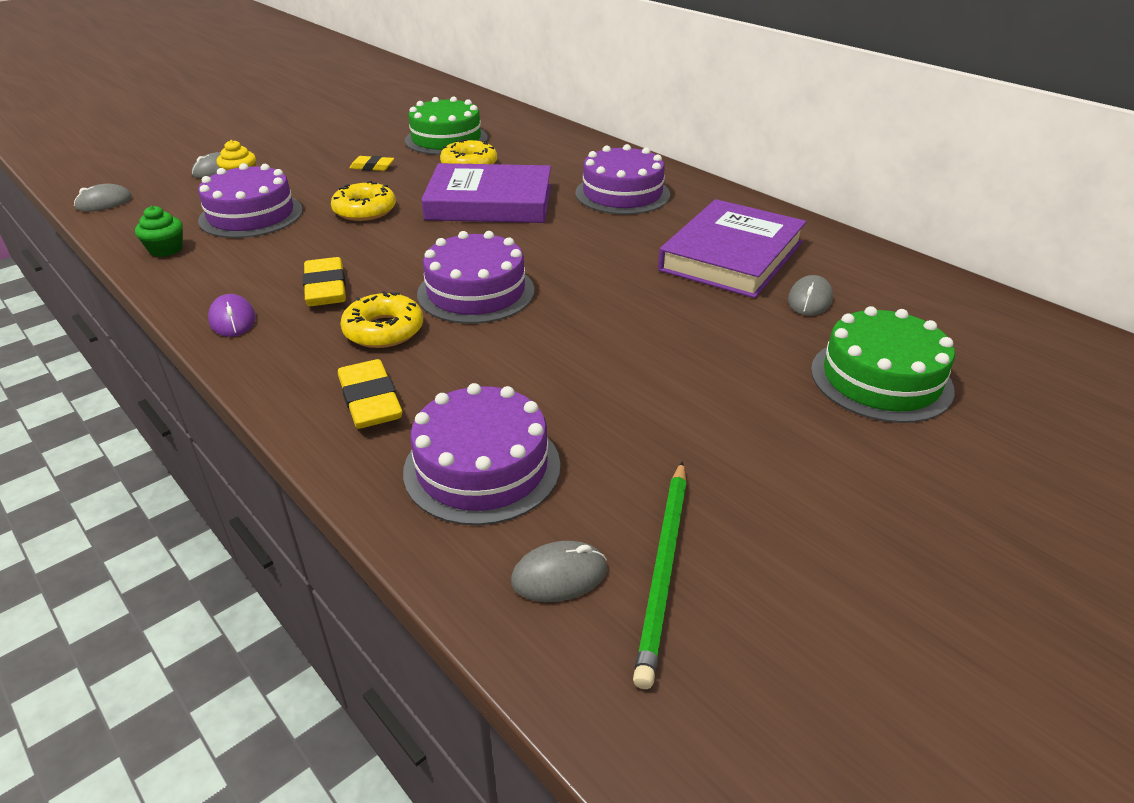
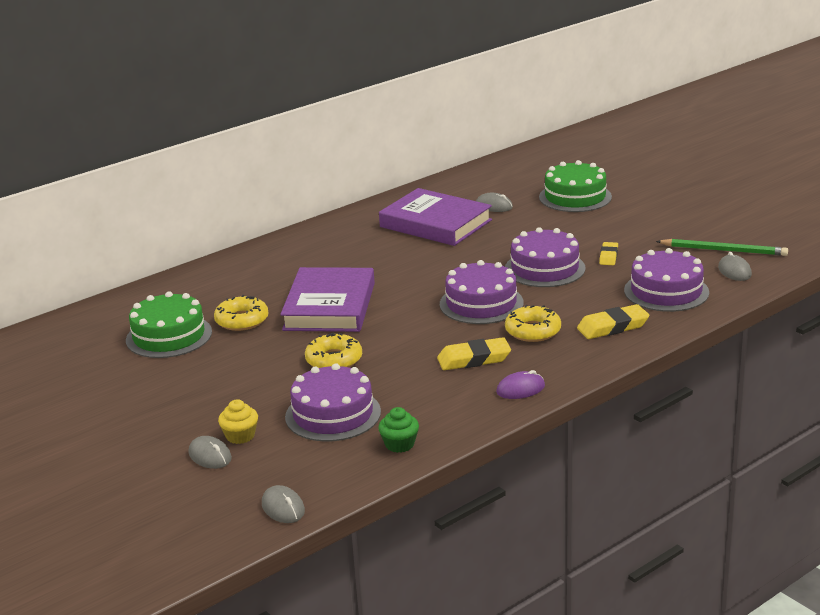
camera: 85 degrees left, 10 degrees down
yellow eraser [349,156,394,171] -> yellow eraser moved to [599,242,618,265]
purple cake [575,144,670,215] -> purple cake moved to [505,227,585,287]

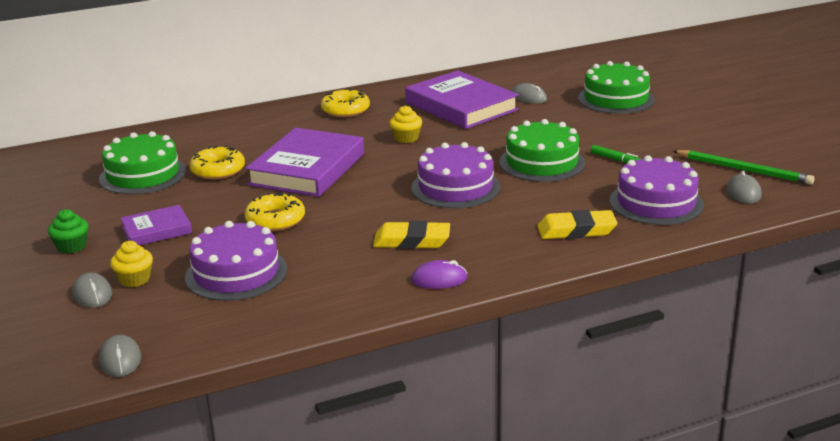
camera: 15 degrees right, 0 degrees up
green cupcake [378,407,419,453] -> green cupcake moved to [48,209,88,253]
purple cake [505,227,585,287] -> green cake [499,119,585,182]
yellow donut [505,305,561,342] -> yellow donut moved to [321,88,370,117]
yellow eraser [599,242,618,265] -> green marker [591,145,640,164]
none -> purple book [120,205,192,245]
none -> yellow cupcake [390,106,422,143]

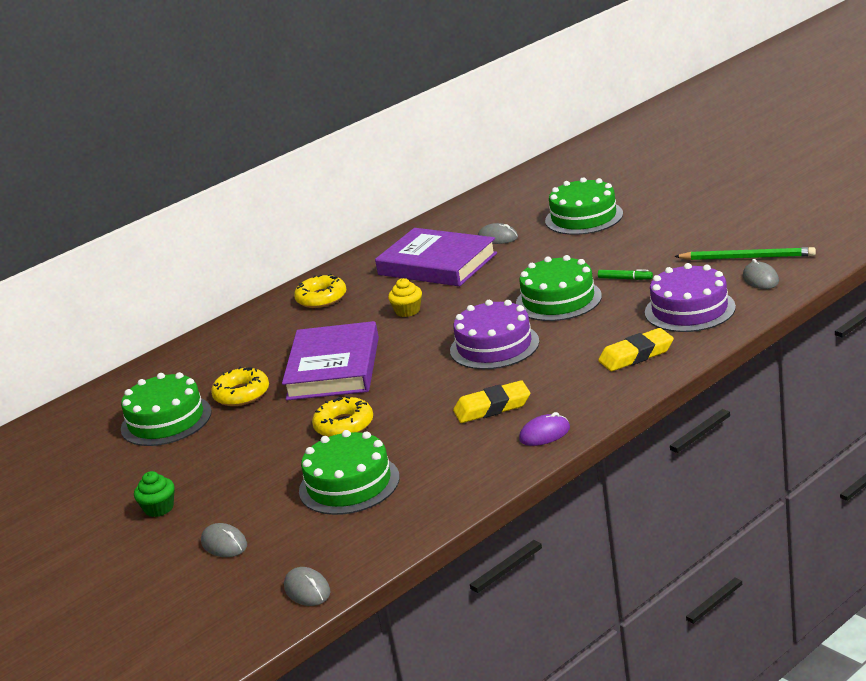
camera: 15 degrees left, 0 degrees up
yellow cupcake [110,241,153,287] -> none
purple book [120,205,192,245] -> none
purple cake [185,221,287,301] -> green cake [299,430,400,515]

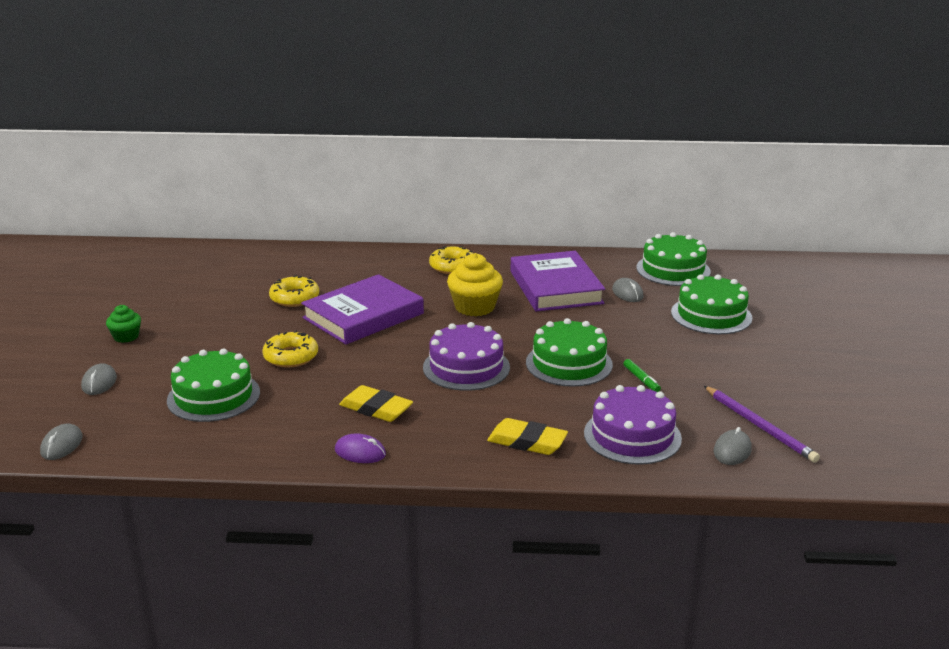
camera: 40 degrees right, 0 degrees up
green cake [121,372,212,446] -> green cake moved to [636,232,711,286]
yellow cupcake [388,278,422,317] -> yellow cupcake [447,253,503,316], size x1.73
green pencil [674,247,816,260] -> purple pencil [704,386,820,463]

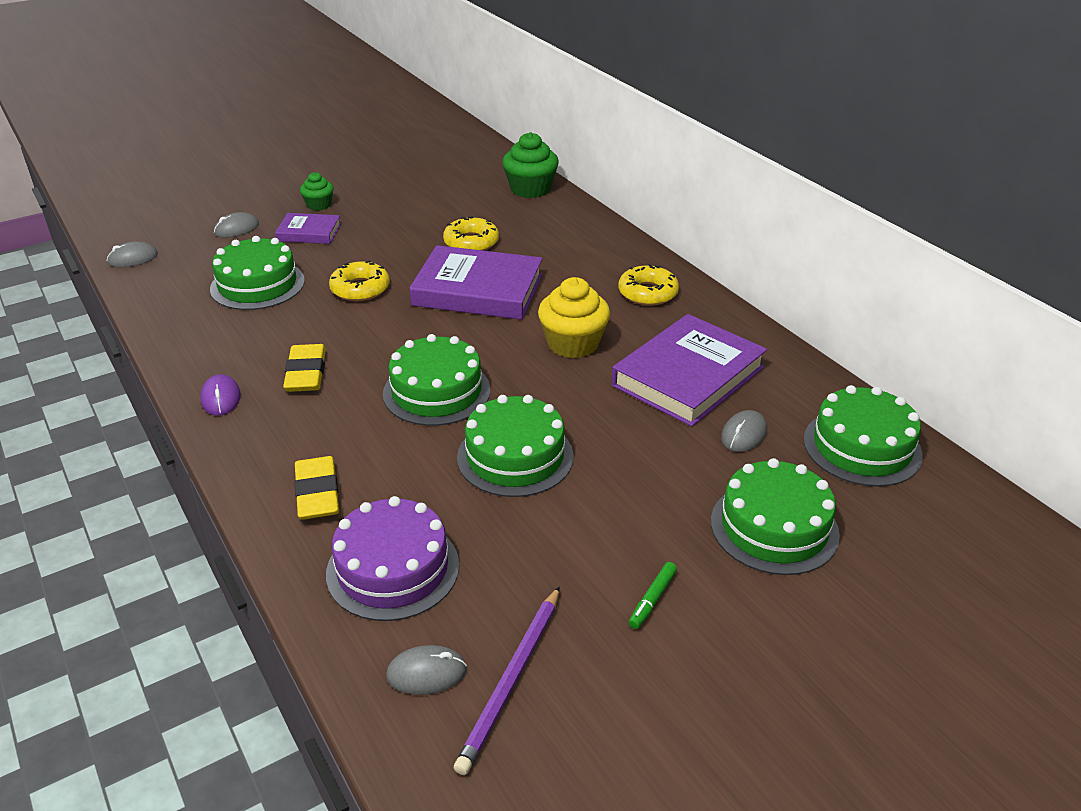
camera: 55 degrees right, 10 degrees up
purple cake [423,322,510,391] -> green cake [383,334,490,426]
green marker [623,359,661,392] -> green marker moved to [629,562,677,629]
none -> purple book [275,213,341,244]
none -> green cupcake [502,132,559,198]

